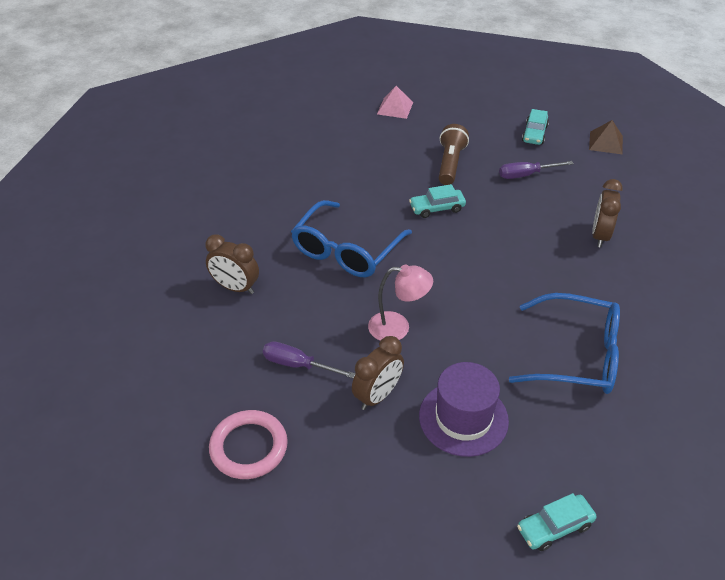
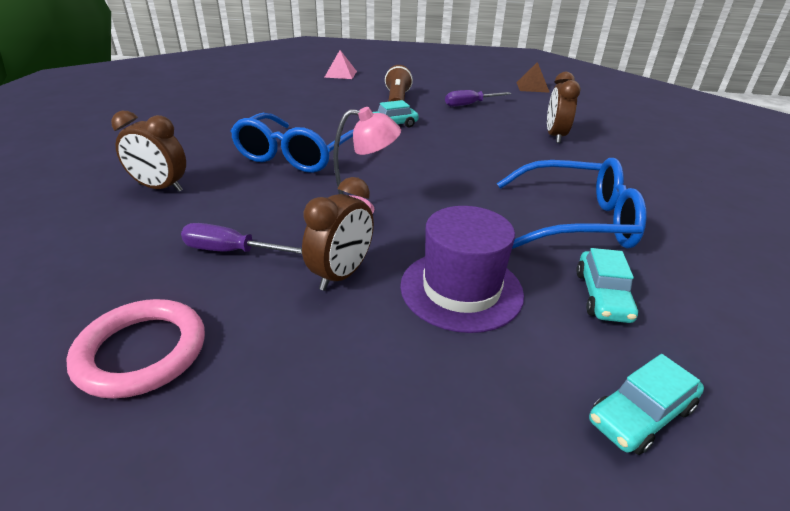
camera: 10 degrees left, 10 degrees down
turquoise car [522,109,549,145] -> turquoise car moved to [576,248,638,323]

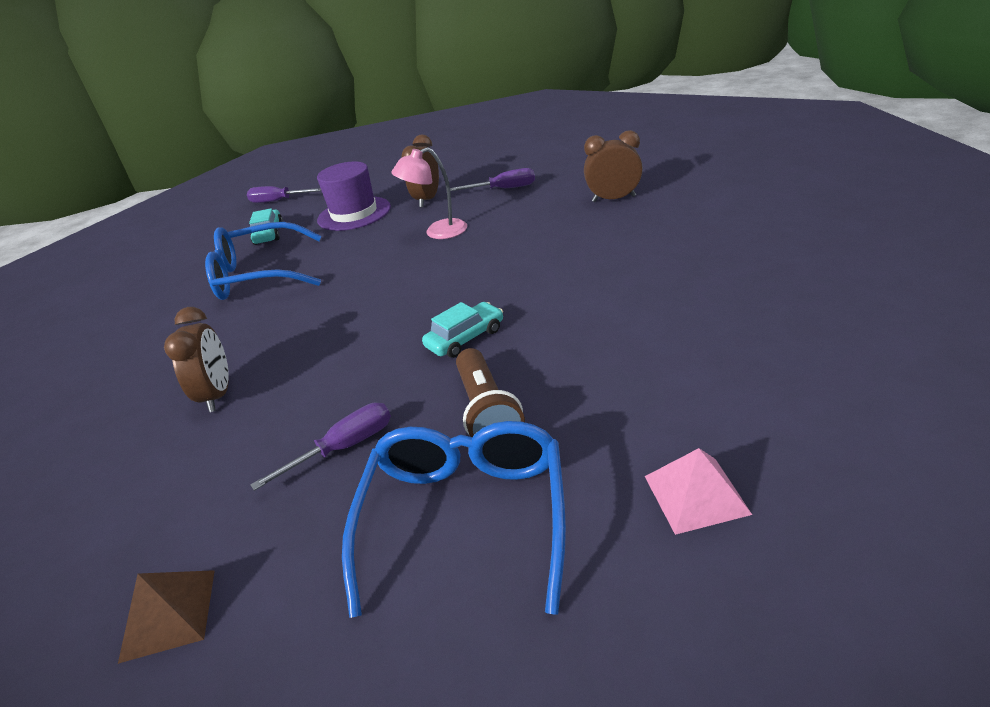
camera: 170 degrees right, 0 degrees up
pink ring [66,299,205,399] -> none
blue glasses [230,113,354,173] -> blue glasses moved to [342,421,566,618]
turquoise car [589,354,704,455] -> purple screwdriver [247,186,321,203]

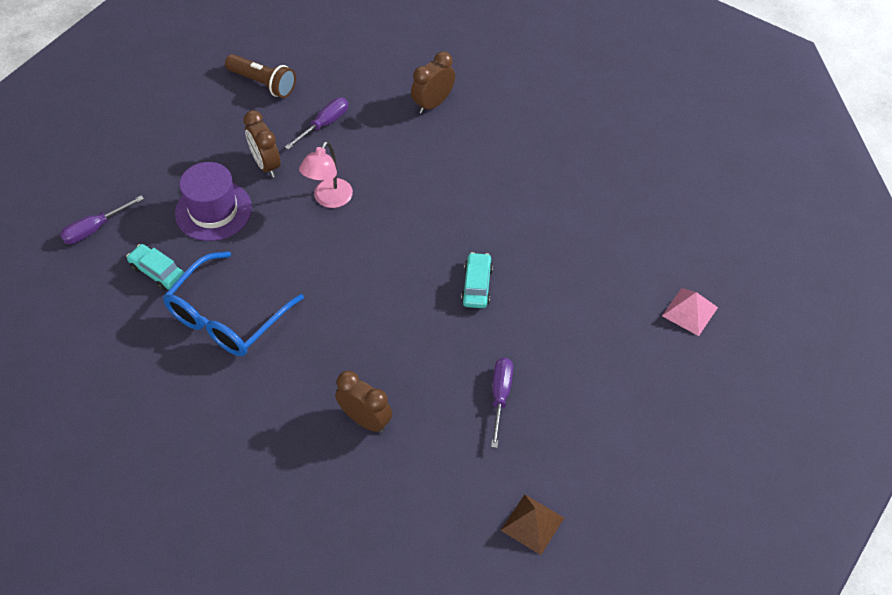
camera: 50 degrees left, 20 degrees up
blue glasses [342,421,566,618] -> none
brown flashlight [456,348,525,437] -> brown flashlight moved to [225,54,296,98]

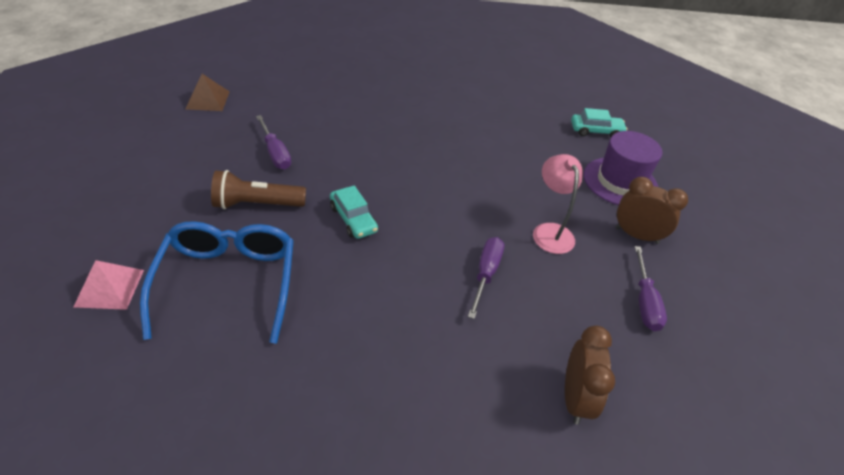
camera: 140 degrees right, 10 degrees down
purple screwdriver [60,195,144,244] -> purple screwdriver moved to [468,237,504,319]
blue glasses [163,251,304,356] -> blue glasses moved to [140,221,294,344]
brown flashlight [225,54,296,98] -> brown flashlight moved to [211,170,306,209]
brown clock [335,371,392,433] -> none

